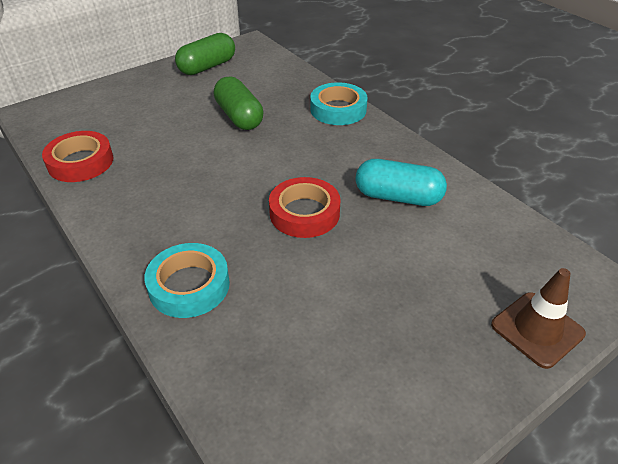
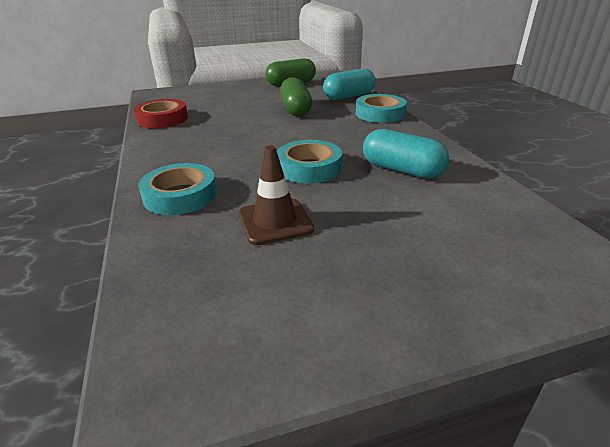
camera: 20 degrees right, 10 degrees down
red tape [269,177,341,238] -> turquoise tape [277,140,342,183]
brown traffic cone [491,268,586,369] -> brown traffic cone moved to [238,146,314,245]
none -> turquoise capsule [323,69,376,100]

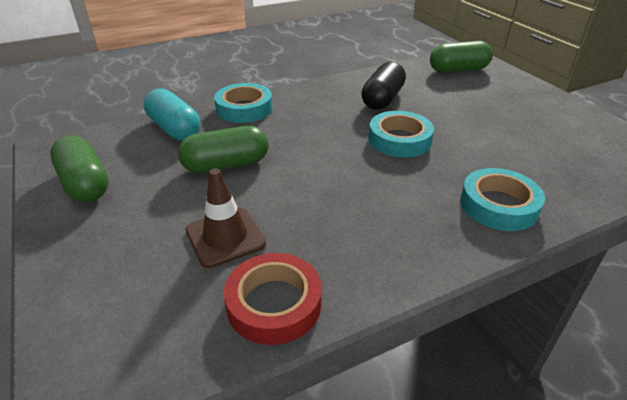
camera: 100 degrees left, 5 degrees up
brown traffic cone [238,146,314,245] -> brown traffic cone moved to [186,168,266,268]
turquoise capsule [363,129,449,178] -> black capsule [361,62,406,110]
none -> green capsule [430,41,493,73]

